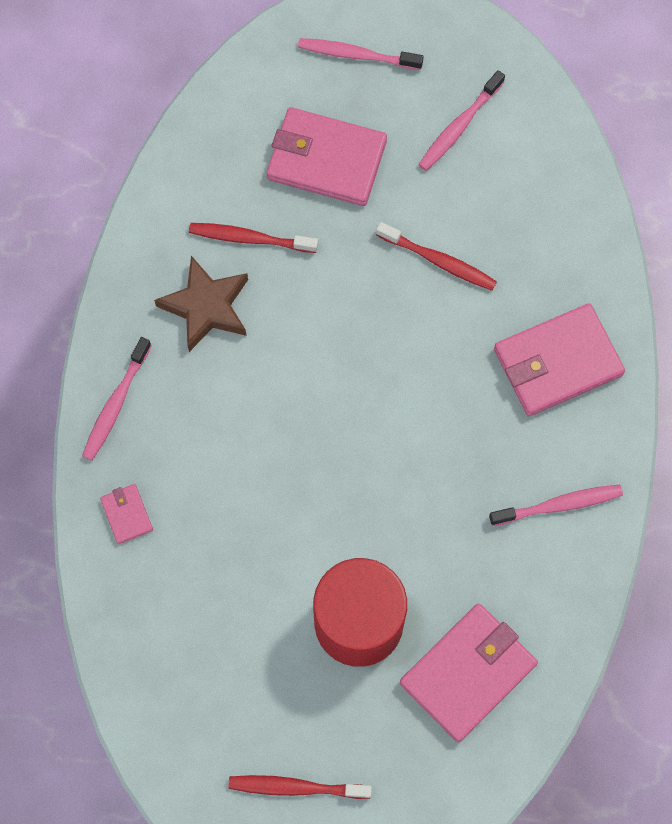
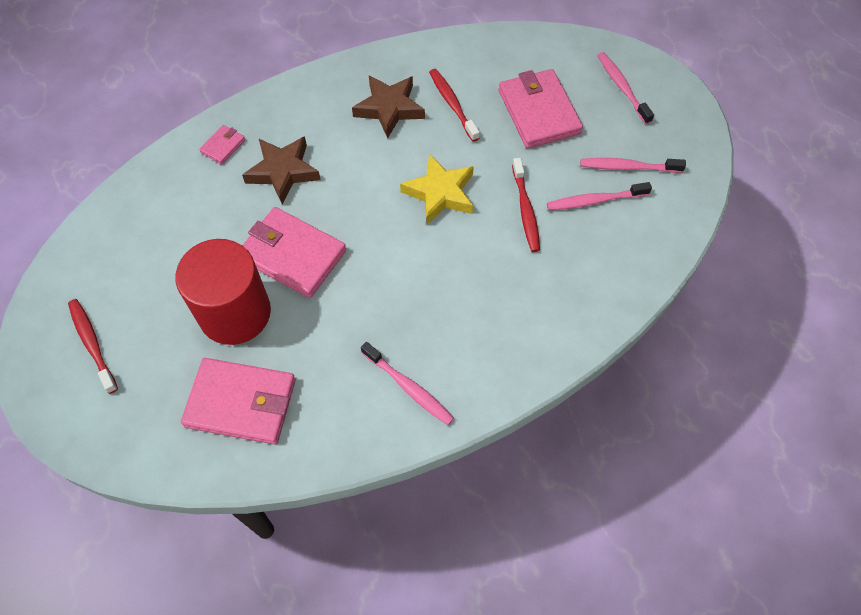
camera: 55 degrees right, 10 degrees down
pink toothbrush [82,337,152,461] -> pink toothbrush moved to [547,182,652,210]
pink wallet [494,303,625,416] -> pink wallet moved to [242,207,346,298]
none -> brown star [242,136,321,204]
none -> yellow star [400,153,474,224]

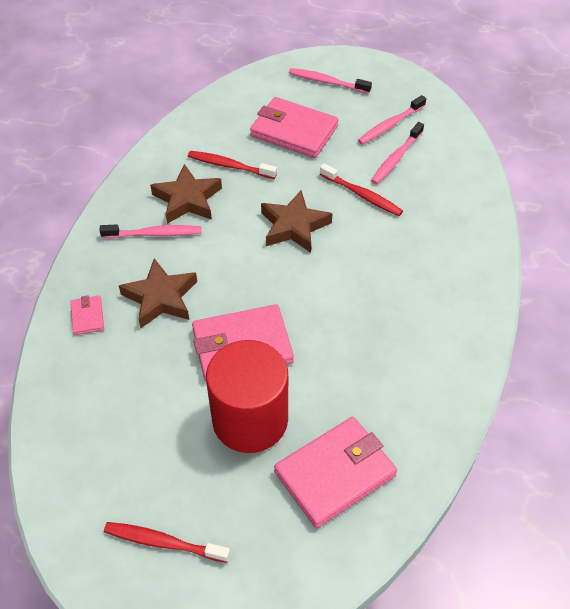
camera: 45 degrees left, 10 degrees down
pink toothbrush [361,342,454,425] -> pink toothbrush moved to [99,225,202,238]
yellow star [400,153,474,224] -> brown star [261,190,332,253]

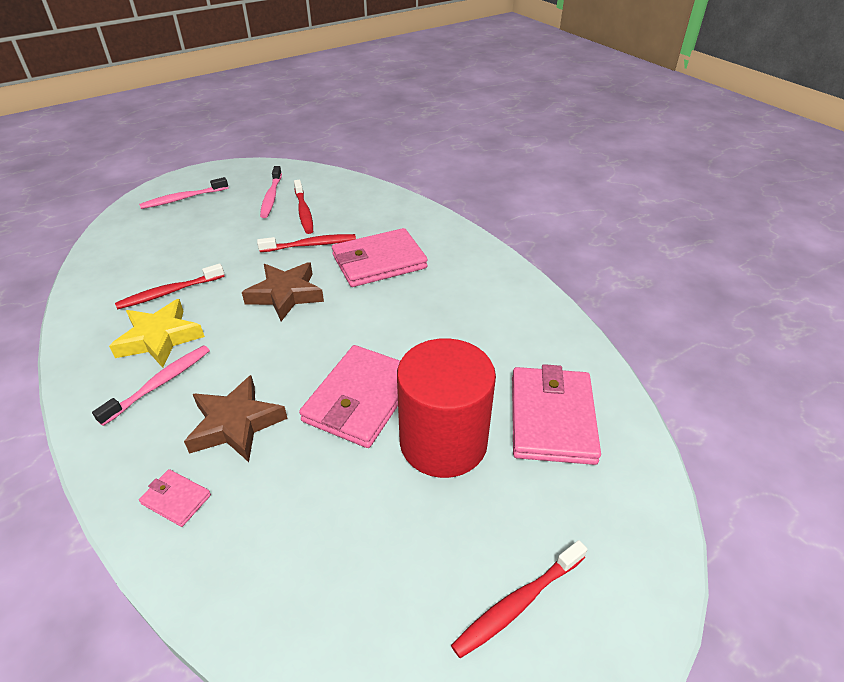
camera: 50 degrees left, 10 degrees down
brown star [150,164,222,224] -> yellow star [109,299,205,368]
pink wallet [250,97,339,158] -> pink wallet moved to [332,228,428,287]
pink toothbrush [371,122,424,184] -> red toothbrush [294,180,313,234]

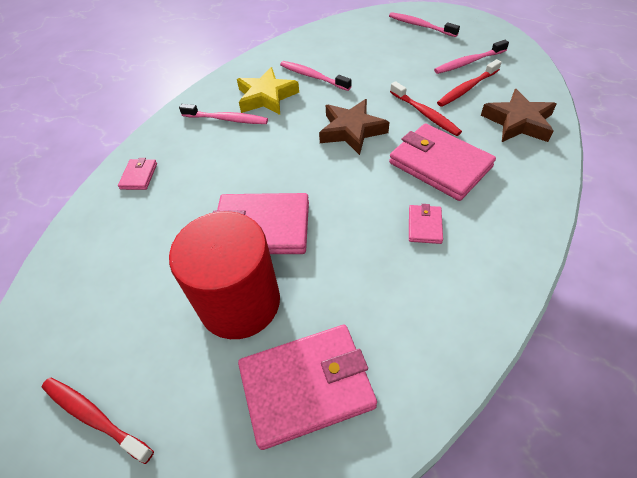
camera: 70 degrees right, 10 degrees up
red toothbrush [115,263,225,309] -> pink toothbrush [280,61,351,91]
brown star [184,375,288,462] -> brown star moved to [481,89,557,142]
none -> pink wallet [409,204,443,244]

